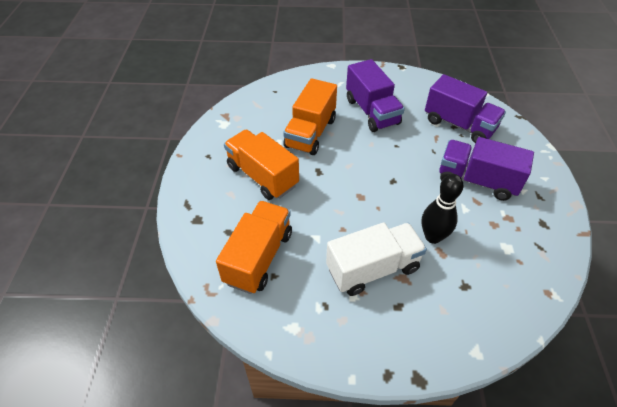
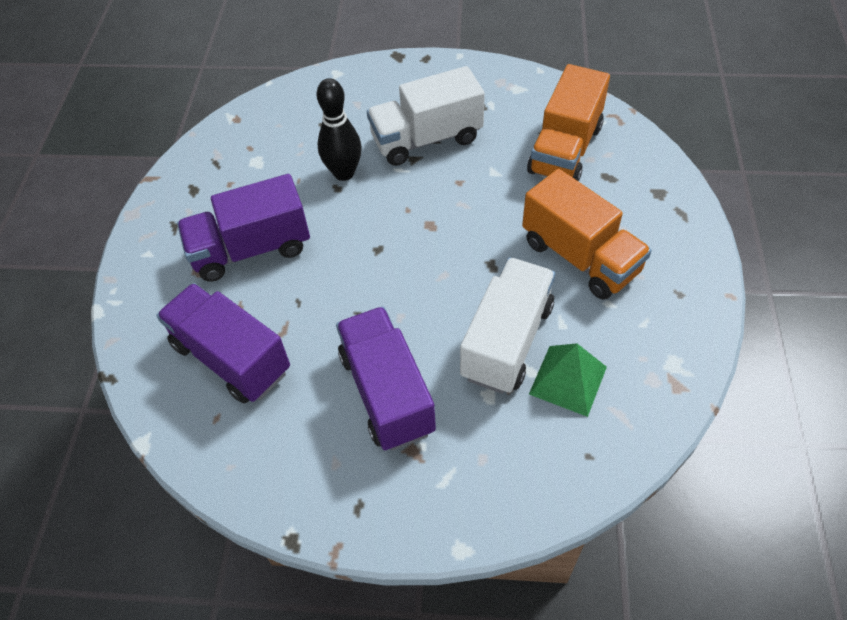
camera: 175 degrees left, 5 degrees up
orange truck [283,78,337,155] -> white truck [460,258,555,394]
purple truck [439,137,534,201] -> purple truck turned 135 degrees clockwise [177,174,310,282]
none -> green pyramid [529,343,607,417]

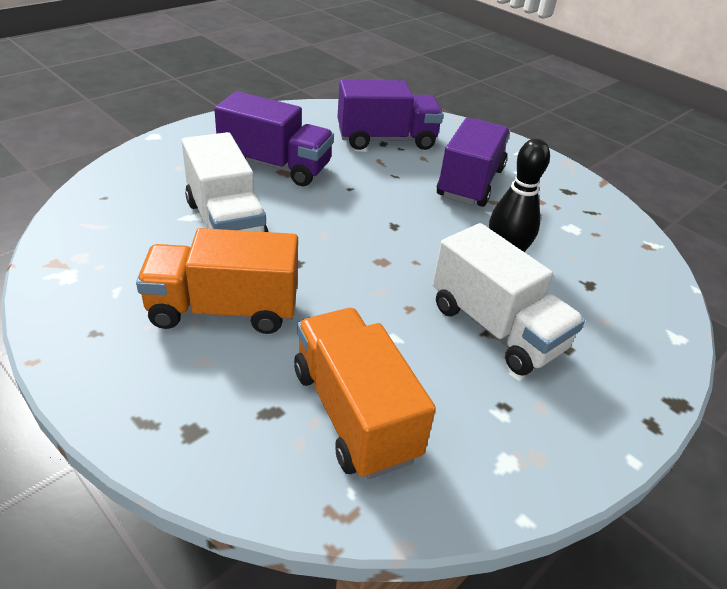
camera: 125 degrees right, 15 degrees down
white truck [367,66,485,166] -> white truck turned 120 degrees clockwise [433,223,585,375]
green pyramid [529,343,607,417] -> none

